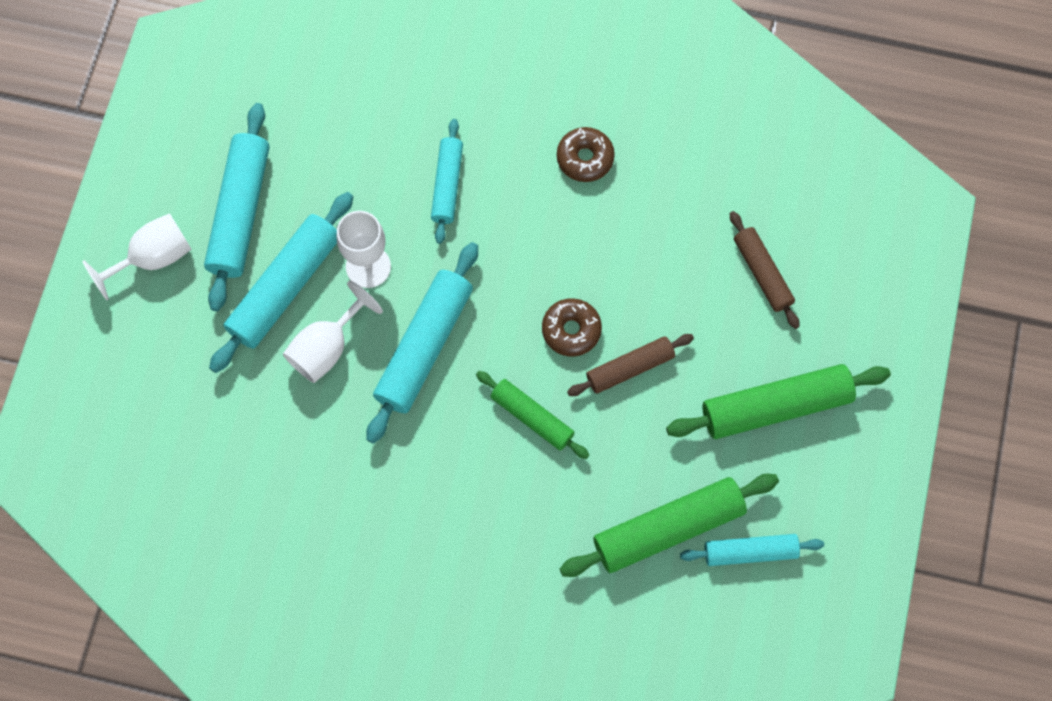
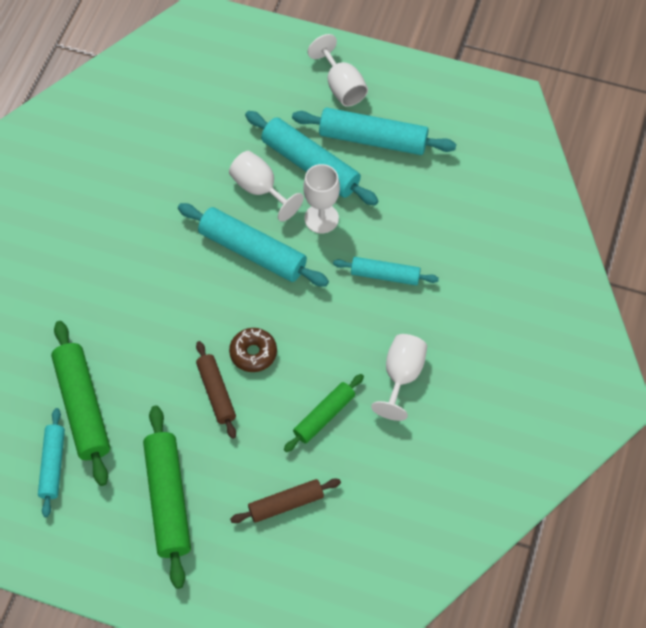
camera: 95 degrees right, 10 degrees down
green rolling pin [476,371,589,459] -> green rolling pin moved to [284,374,364,452]
brown donut [557,127,615,182] -> white goblet [371,334,427,421]

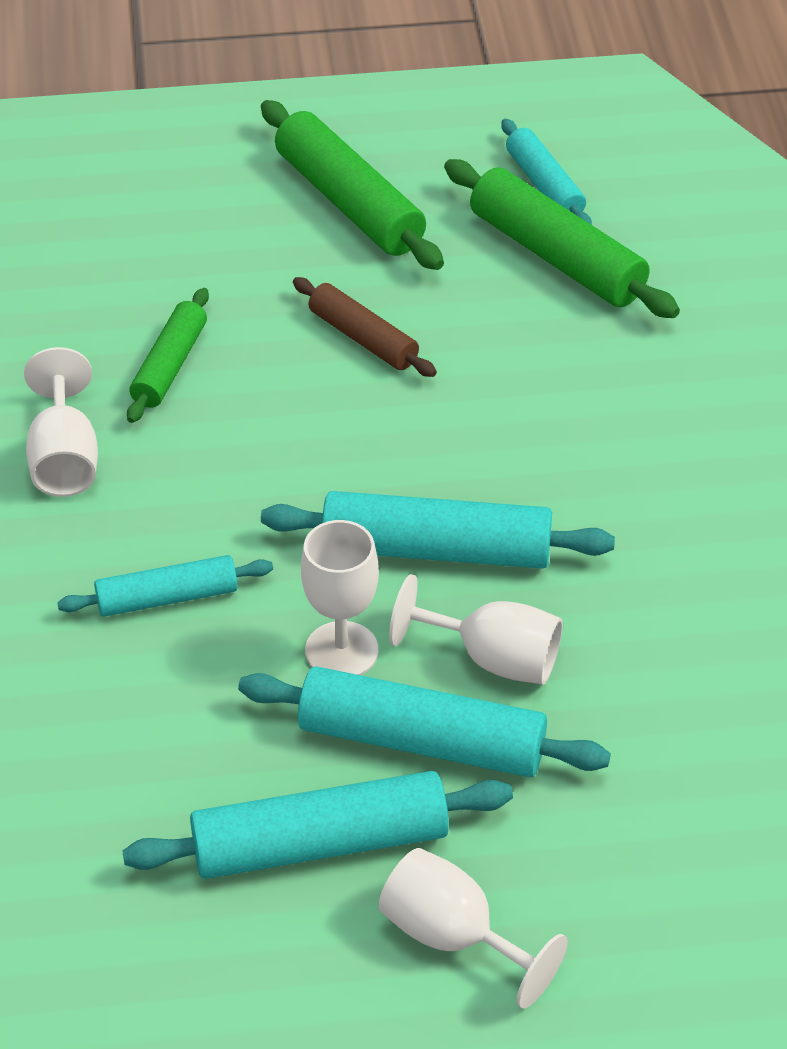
camera: 155 degrees right, 15 degrees down
brown donut [229,328,277,372] -> none
brown rolling pin [230,479,341,523] -> none

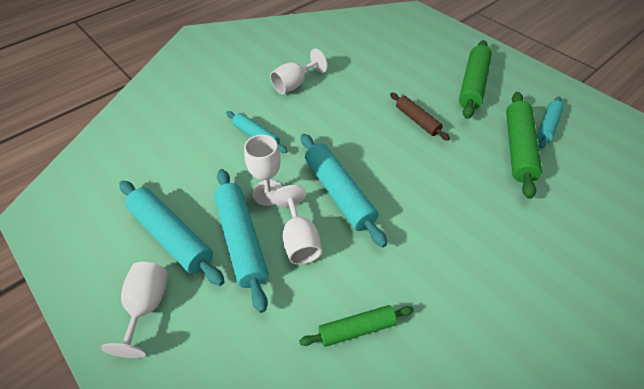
camera: 55 degrees right, 5 degrees up
green rolling pin [127,288,209,423] -> green rolling pin moved to [299,305,414,347]
brown rolling pin [293,277,437,377] -> brown rolling pin turned 45 degrees counterclockwise [390,93,450,141]

